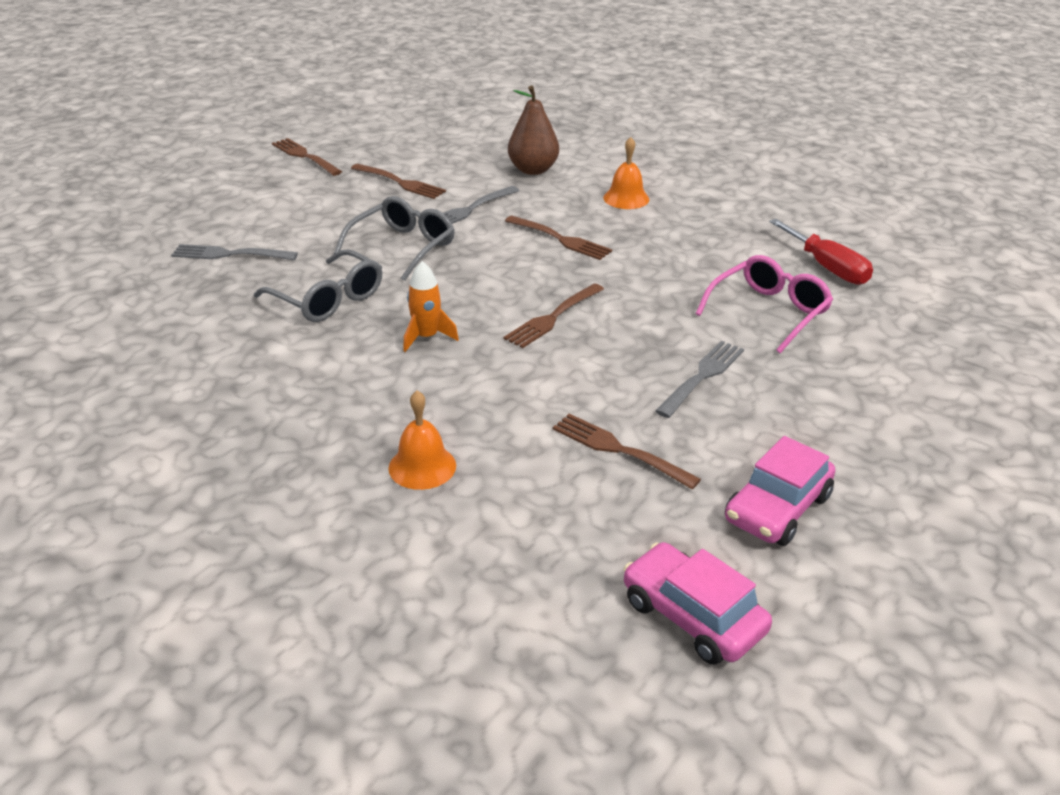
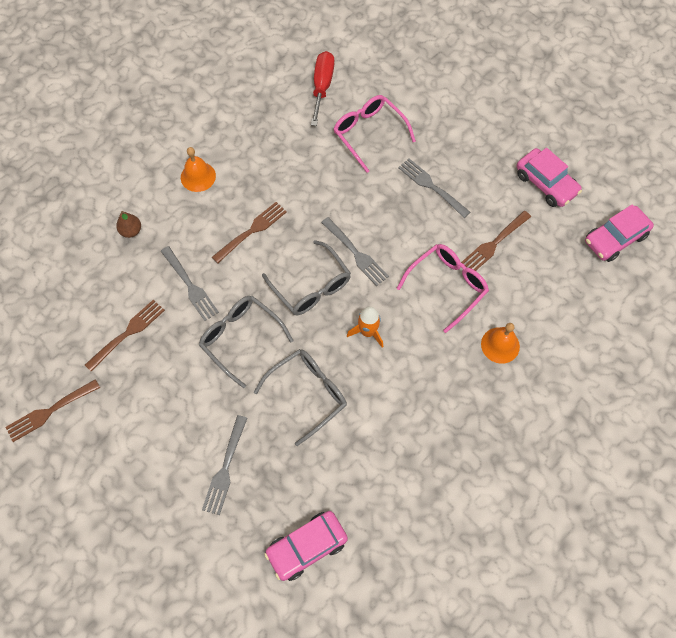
camera: 80 degrees left, 30 degrees up
brown fork [504,283,604,348] -> grey fork [321,217,389,286]
brown pear [508,85,559,175] -> brown pear [116,211,141,238], size x0.56
red screwdriver [769,219,873,285] -> red screwdriver turned 60 degrees counterclockwise [311,51,334,126]
none -> grey glasses [262,240,351,315]
none -> pink car [264,511,348,581]
none -> pink glasses [397,244,489,333]

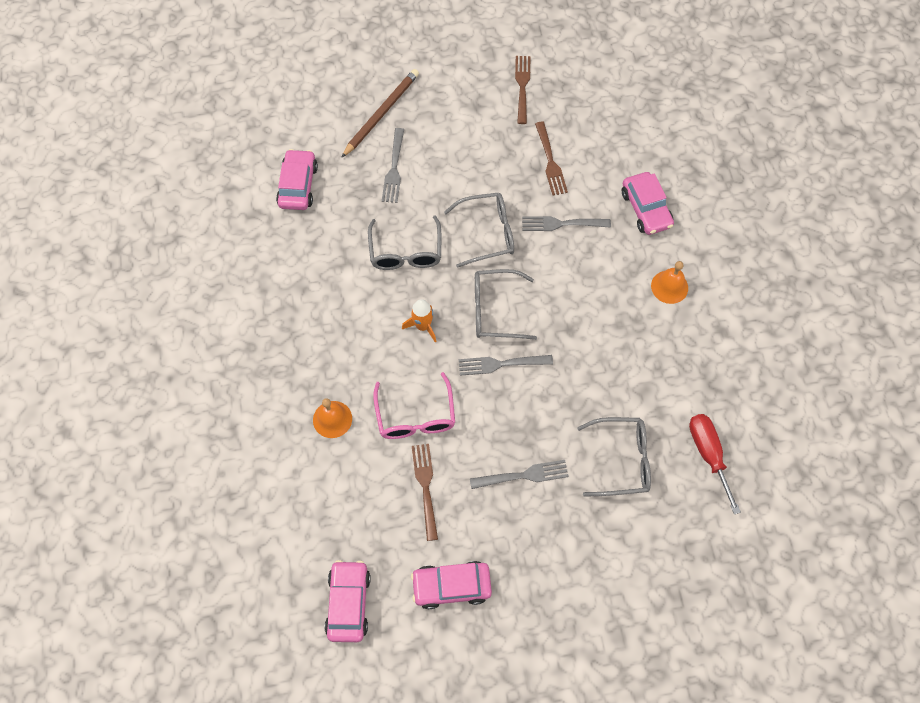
camera: 125 degrees right, 0 degrees up
brown pear [116,211,141,238] -> pink car [622,172,674,235]
grey fork [202,415,248,515] -> grey fork turned 135 degrees counterclockwise [382,128,404,203]
brown fork [212,202,287,263] -> none
red screwdriver [311,51,334,126] -> red screwdriver turned 150 degrees counterclockwise [689,414,741,514]
pink glasses [333,95,416,173] -> grey glasses [577,417,651,497]
none -> brown pencil [341,69,419,158]

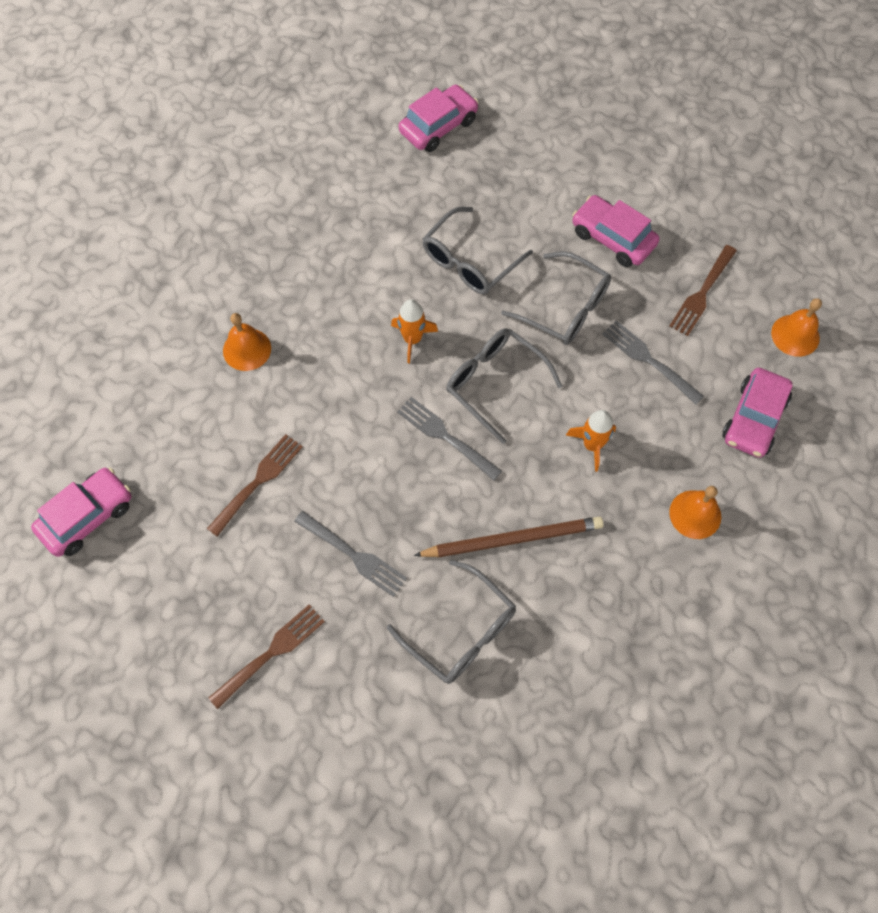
camera: 45 degrees right, 0 degrees up
brown pencil [341,69,419,158] -> brown pencil moved to [414,517,604,557]
pink glasses [373,372,455,439] -> none
grey fork [382,128,404,203] -> none
pink car [411,561,492,609] -> pink car moved to [572,195,660,267]
brown fork [515,56,530,124] -> brown fork moved to [209,604,325,709]
red screwdriver [689,414,741,514] -> none
none -> orange rocket [566,410,616,472]
none -> orange bell [771,298,822,357]

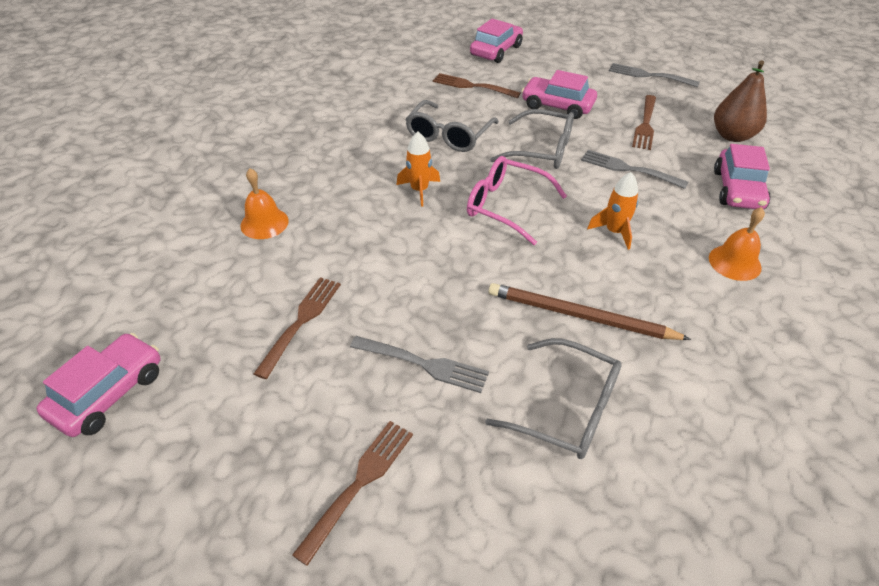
camera: 15 degrees left, 20 degrees down
grey fork [397,397,502,481] -> grey fork moved to [609,63,700,87]
pink car [399,84,479,152] -> pink car moved to [470,19,523,63]
brown pencil [414,517,604,557] -> brown pencil turned 135 degrees counterclockwise [489,283,691,340]
grey glasses [446,328,563,444] -> pink glasses [467,156,567,245]
orange bell [771,298,822,357] -> brown pear [714,61,767,142]
none -> brown fork [433,73,521,98]

